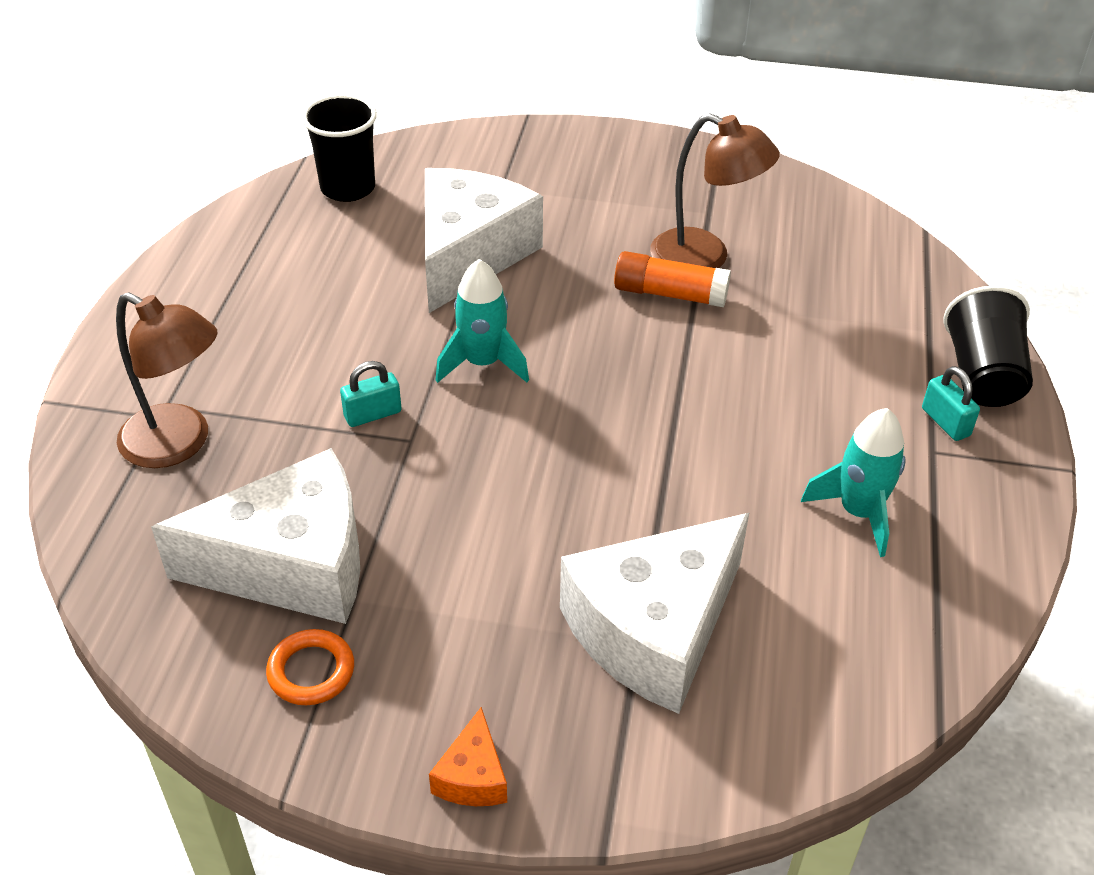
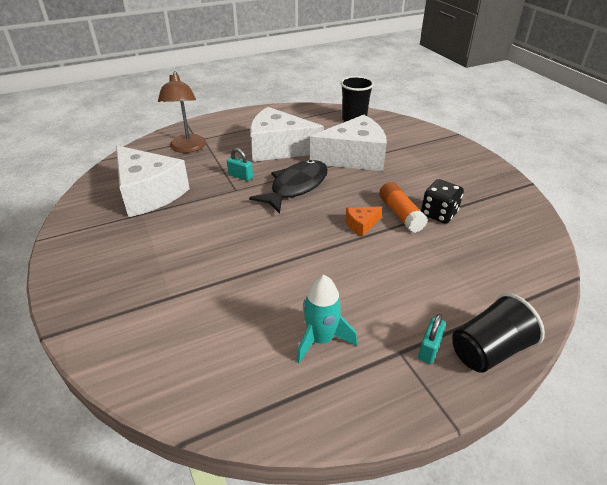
camera: 55 degrees right, 5 degrees down
orange ring [266,629,354,705] -> none
orange cheese [429,707,507,806] -> orange cheese moved to [345,206,382,237]
turquoise rocket [436,259,529,383] -> black fish [249,160,328,214]
white cheese [560,513,749,714] -> white cheese moved to [250,107,324,162]
brown lamp [650,113,780,268] -> black dice [421,179,464,224]

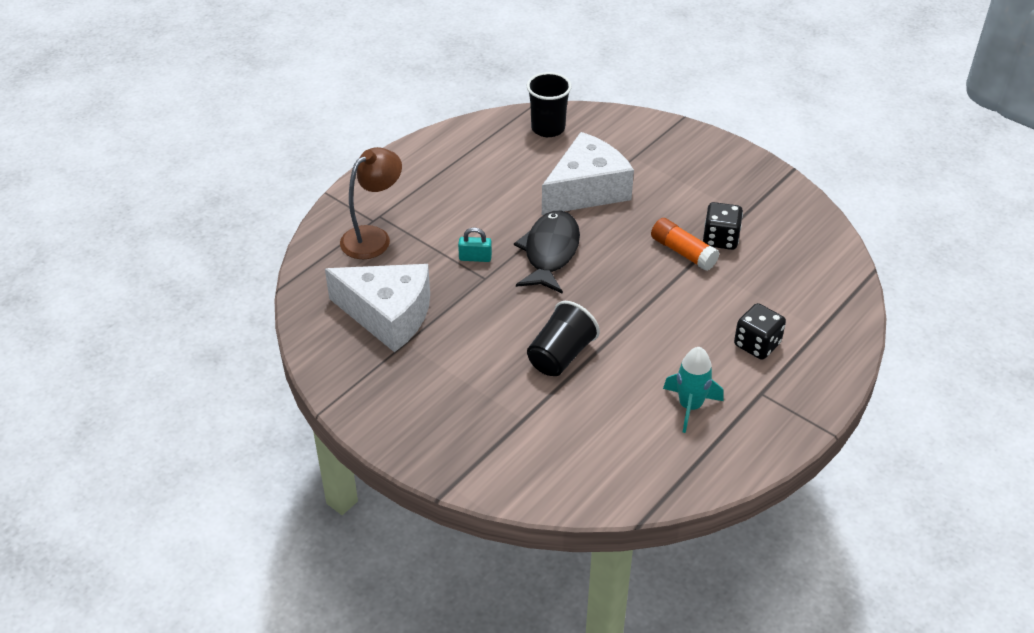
camera: 25 degrees left, 5 degrees up
brown lamp [158,71,206,153] -> brown lamp turned 105 degrees counterclockwise [340,147,402,259]
white cheese [250,107,324,162] -> none
orange cheese [345,206,382,237] -> none
turquoise padlock [418,314,446,364] -> none
black cup [452,293,545,373] -> black cup moved to [527,301,600,376]
none -> black dice [734,303,786,360]

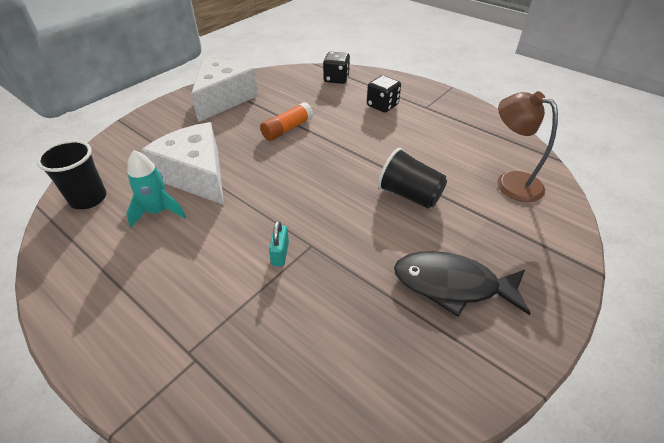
camera: 90 degrees left, 0 degrees up
white cheese [325,264,430,352] -> white cheese moved to [191,59,258,122]
brown lamp [340,147,402,259] -> brown lamp moved to [497,91,558,202]
black fish [514,211,580,294] -> black fish moved to [394,251,531,317]
turquoise rocket [663,347,724,433] -> turquoise rocket moved to [126,150,186,227]
black dice [703,202,743,250] -> black dice moved to [323,52,350,84]

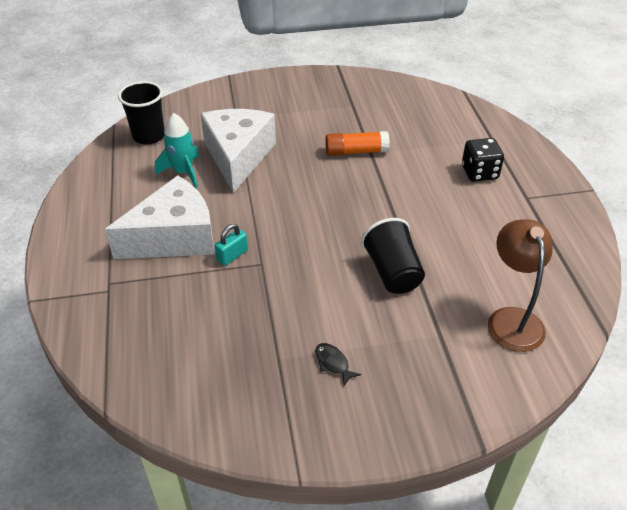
camera: 40 degrees right, 0 degrees up
white cheese [191,59,258,122] -> white cheese moved to [105,175,215,259]
black dice [323,52,350,84] -> none
black fish [394,251,531,317] -> black fish [315,343,361,386], size x0.40

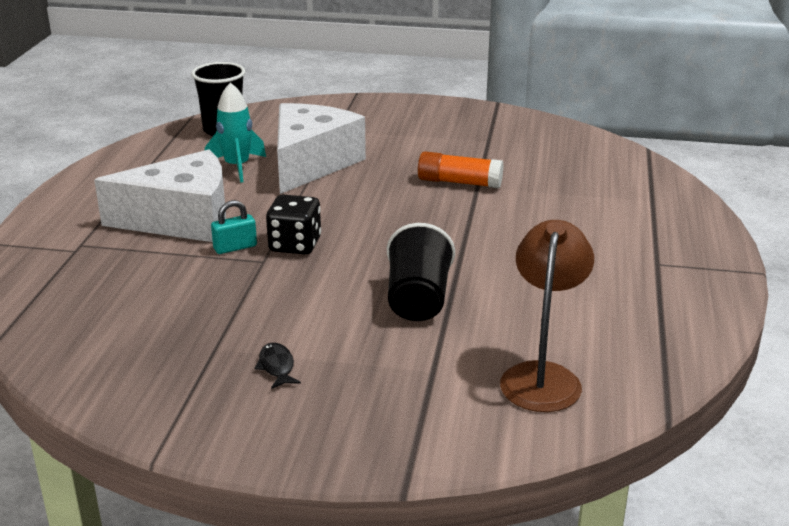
camera: 20 degrees right, 15 degrees down
black dice [462,138,504,182] -> black dice moved to [266,194,321,255]

